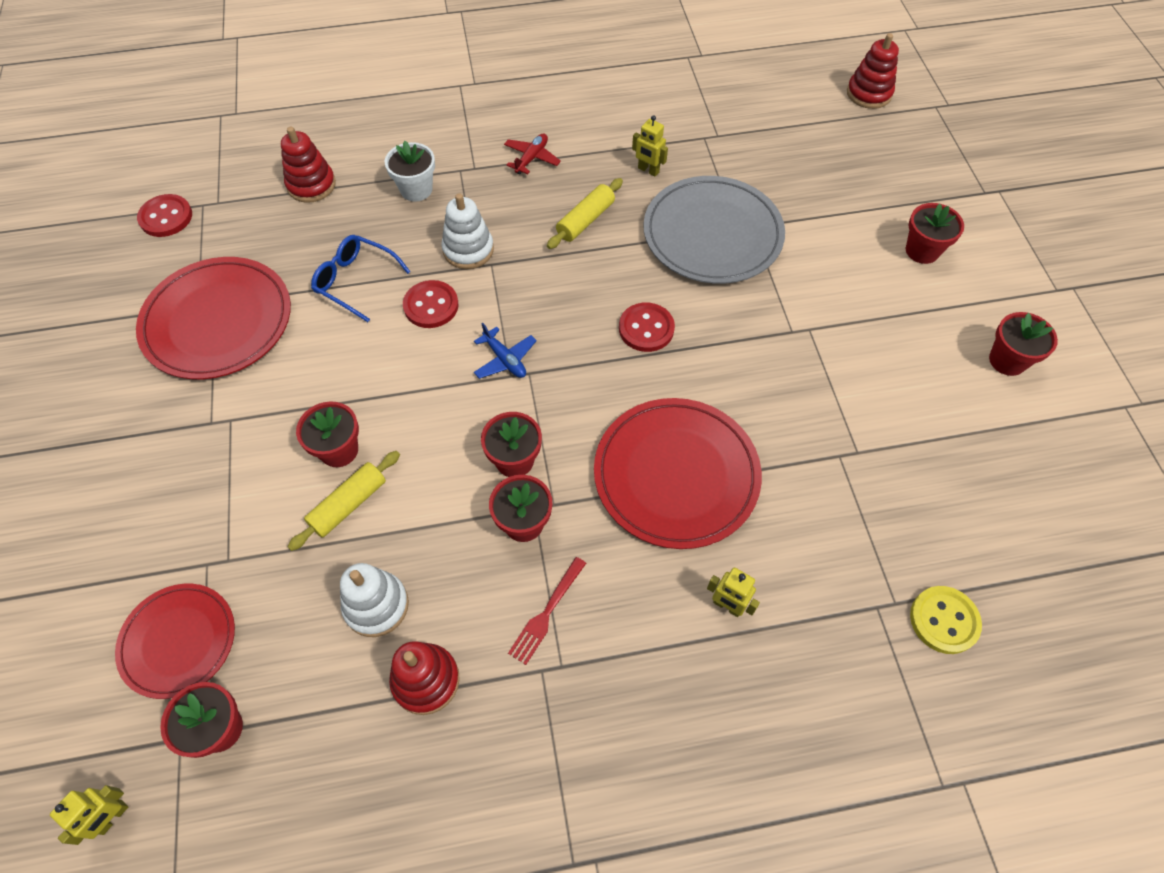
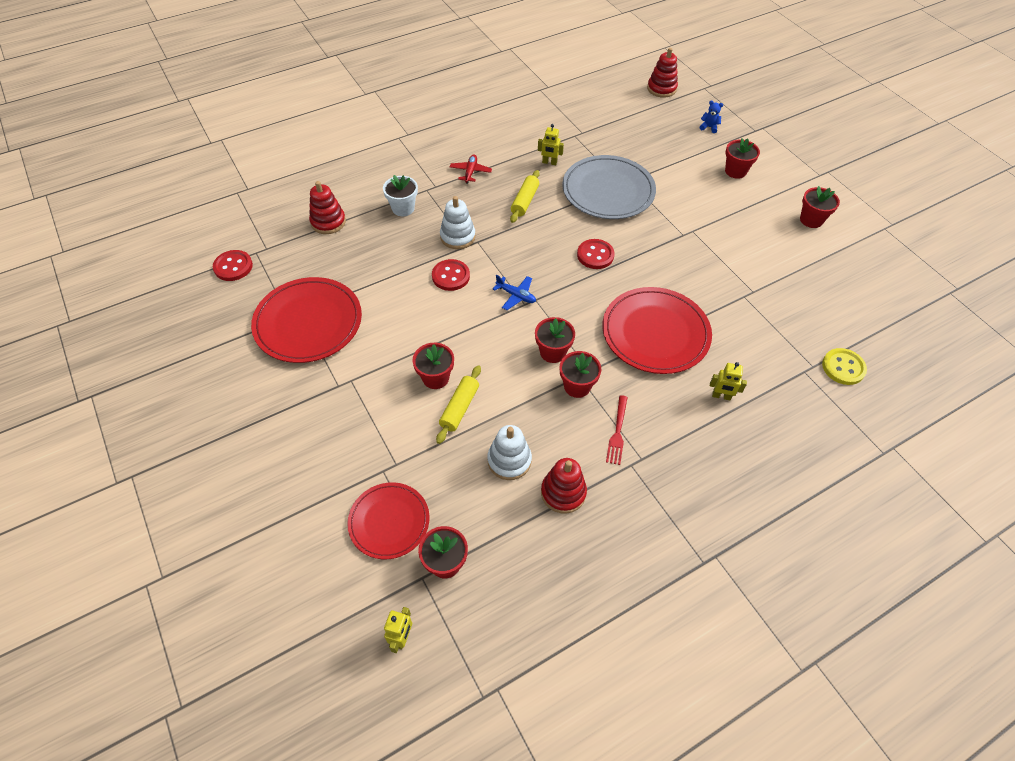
camera: 20 degrees left, 5 degrees down
blue glasses [311,235,411,322] -> none
none -> blue teddy bear [700,101,723,133]

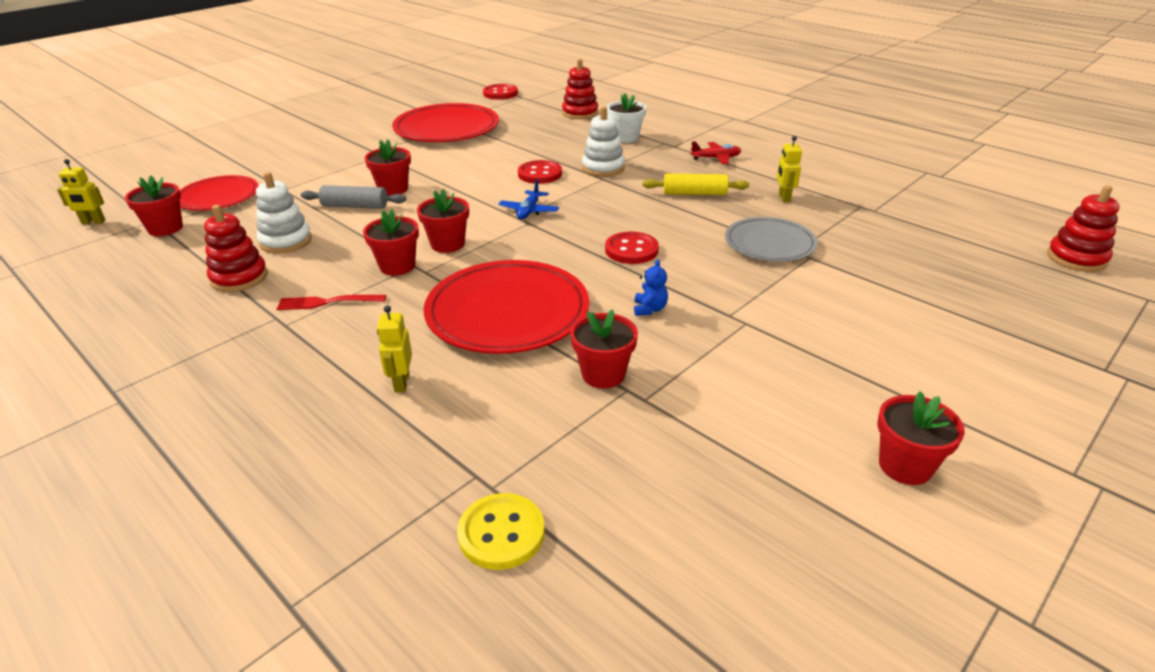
camera: 75 degrees right, 20 degrees down
yellow rolling pin [436,365,481,444] -> grey rolling pin [301,185,406,209]
grey plate [562,155,656,219] -> grey plate [725,217,818,262], size x0.63
blue teddy bear [700,101,723,133] -> blue teddy bear moved to [634,259,668,316]
red flower pot [725,138,760,179] -> red flower pot moved to [570,310,638,389]

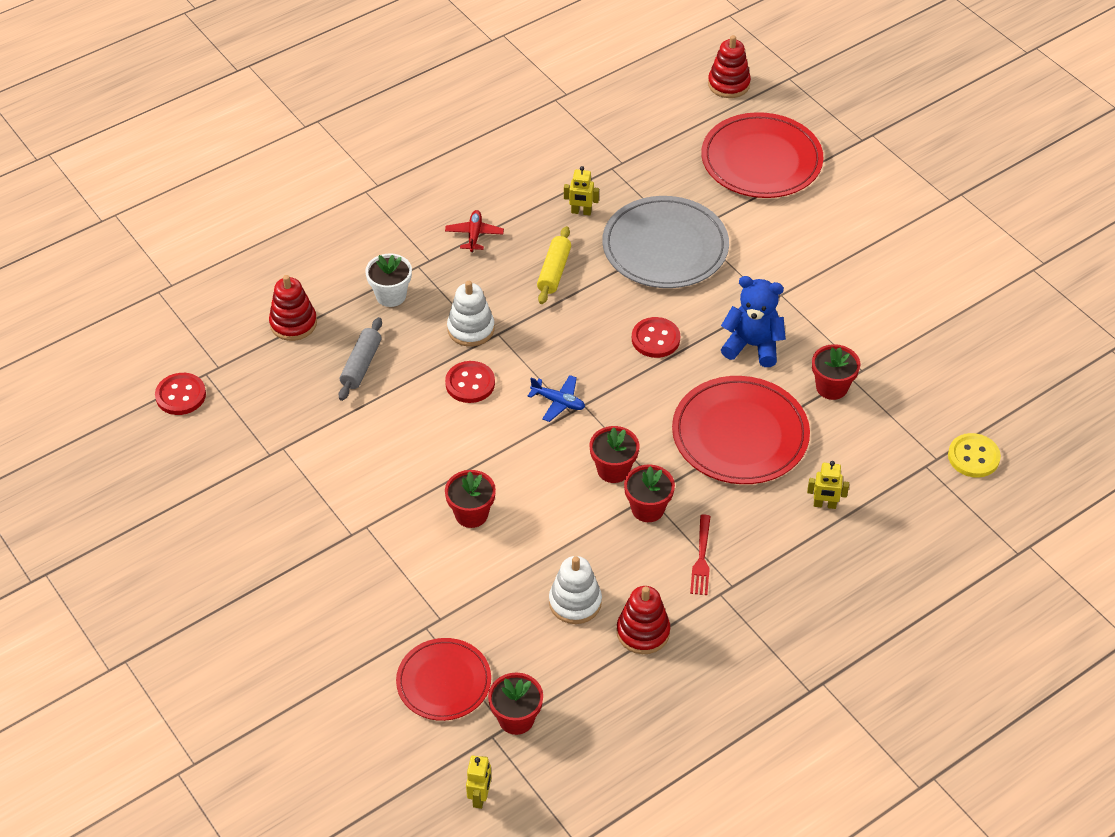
camera: 80 degrees left, 15 degrees up
grey rolling pin [301,185,406,209] -> grey rolling pin moved to [339,317,382,401]
red plate [392,103,499,142] -> red plate moved to [701,112,824,198]
blue teddy bear [634,259,668,316] -> blue teddy bear [721,276,786,367], size x2.08
grey plate [725,217,818,262] -> grey plate [602,196,729,288], size x1.59
red flower pot [877,391,965,485] -> none

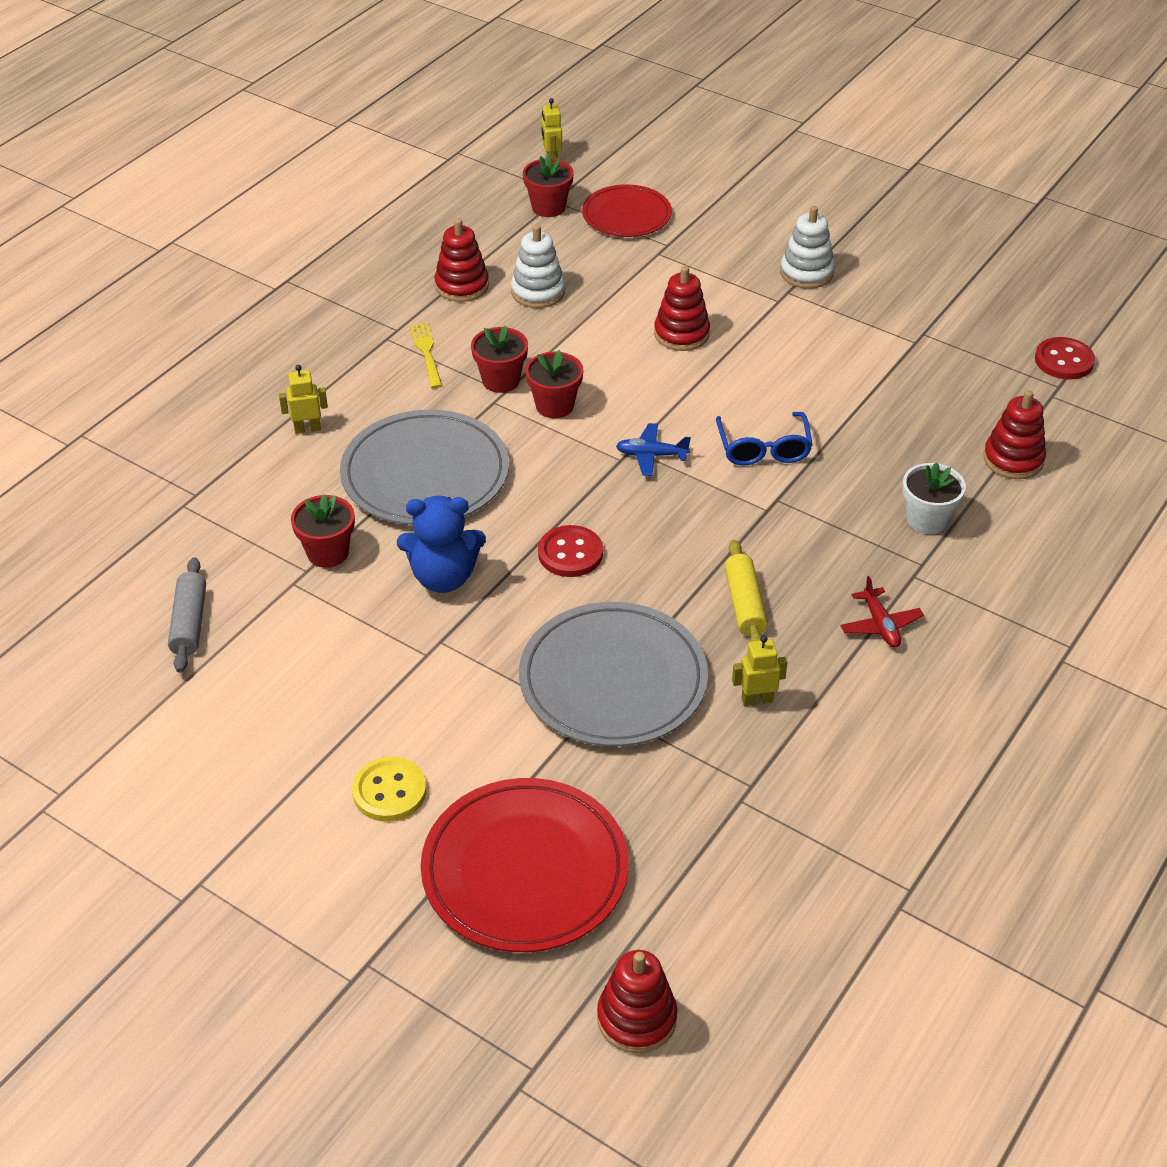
camera: 160 degrees right, 5 degrees down
grey rolling pin [339,317,382,401] -> grey rolling pin moved to [168,557,206,673]
red button [445,361,495,403] -> blue glasses [716,412,813,466]
red flower pot [445,470,496,528] -> red stacking toy [654,266,710,351]
white stacking toy [447,281,495,346] -> white stacking toy moved to [780,206,835,289]
red plate [672,376,810,484] -> grey plate [340,410,509,525]
red fork [690,514,711,595] -> yellow fork [410,322,442,388]
yellow button [948,433,1001,478] -> yellow button moved to [352,757,426,822]

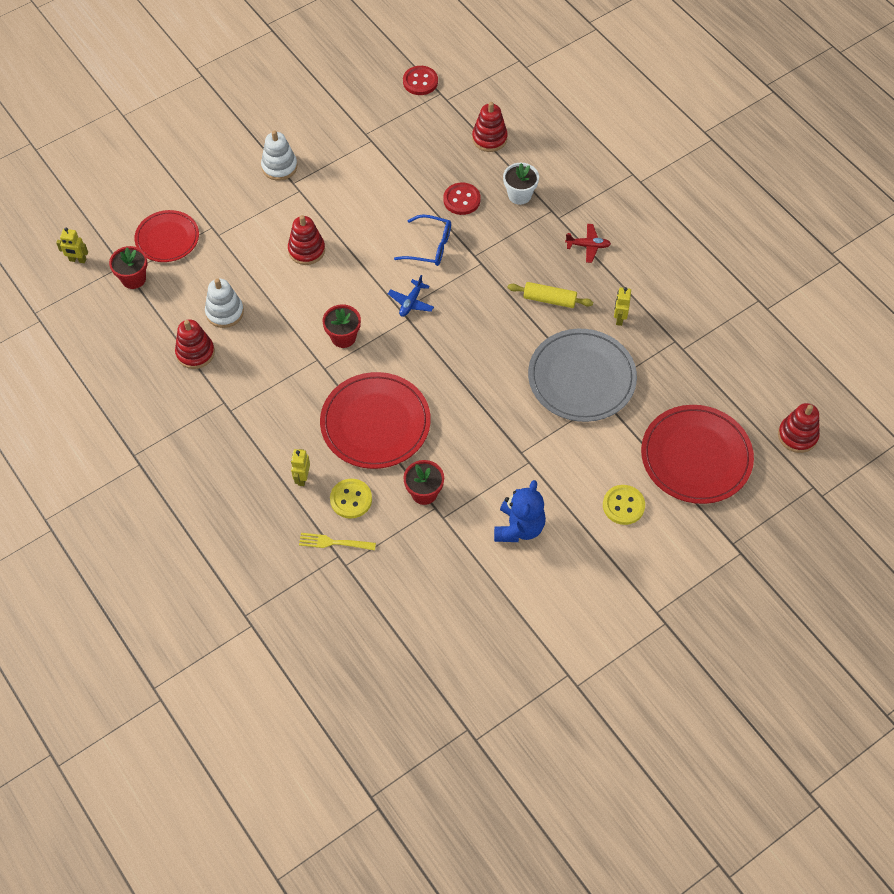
camera: 70 degrees left, 15 degrees up
grey rolling pin [168,557,206,673] -> none
grey plate [340,410,509,525] -> red plate [320,372,431,469]
blue teddy bear [397,495,486,593] -> blue teddy bear moved to [494,480,546,542]
yellow fork [410,322,442,388] -> yellow fork moved to [299,533,376,550]
red flower pot [471,325,528,393] -> none
red button [538,525,603,577] -> red button moved to [443,183,481,215]
none -> yellow button [330,479,372,519]

